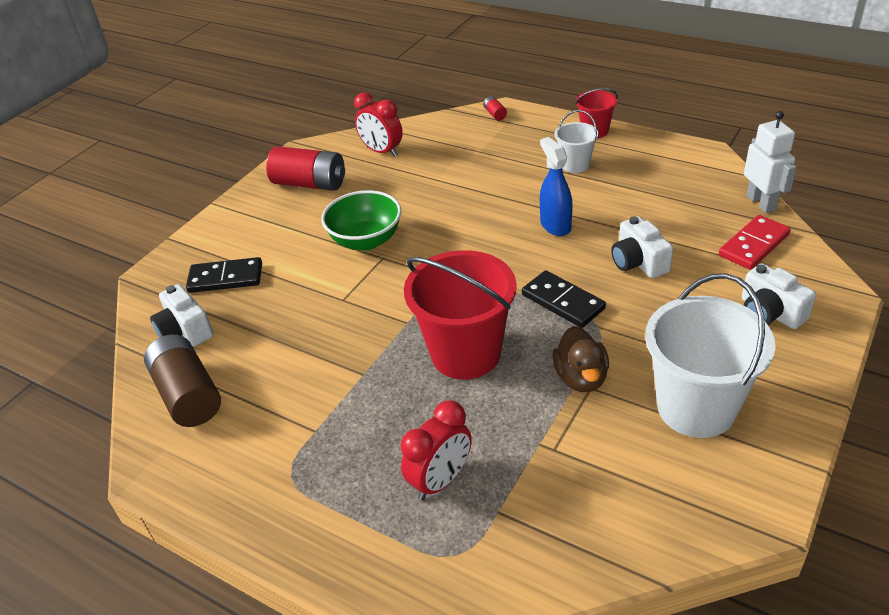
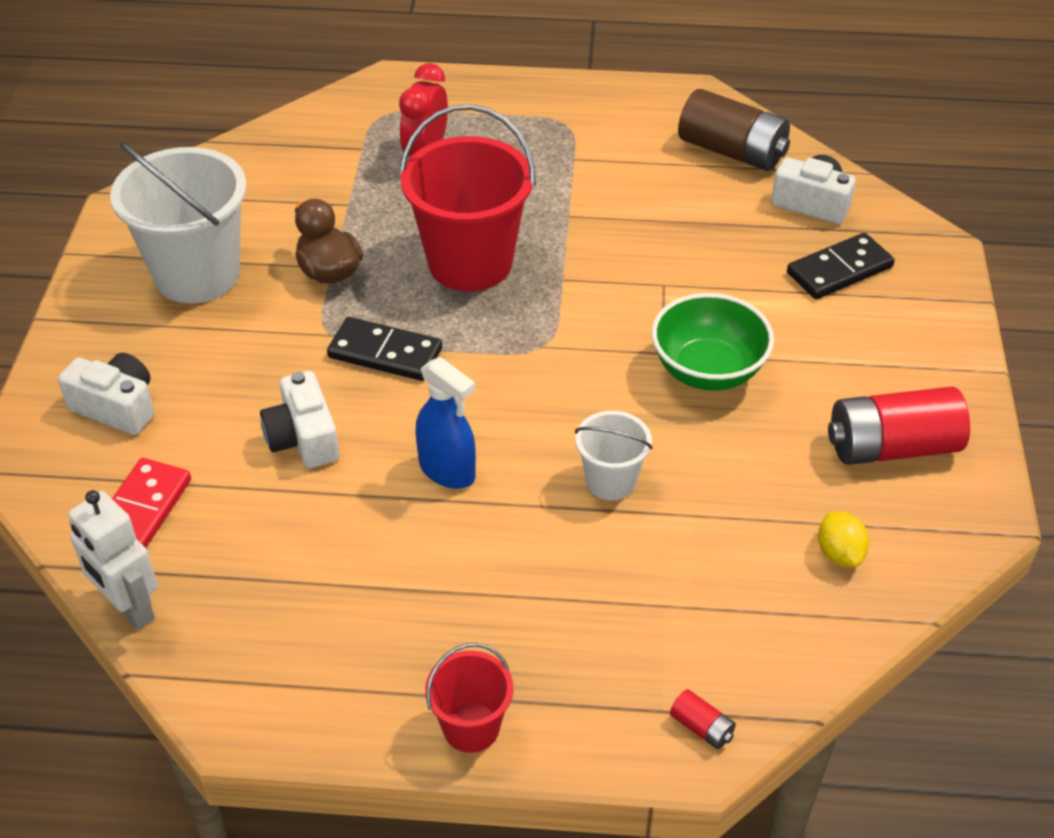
camera: 150 degrees right, 5 degrees up
red clock [354,93,403,157] -> yellow lemon [818,511,869,567]
white bucket [554,110,598,173] -> white bucket moved to [575,411,653,500]
white camera [611,216,673,278] -> white camera turned 150 degrees counterclockwise [260,371,340,468]

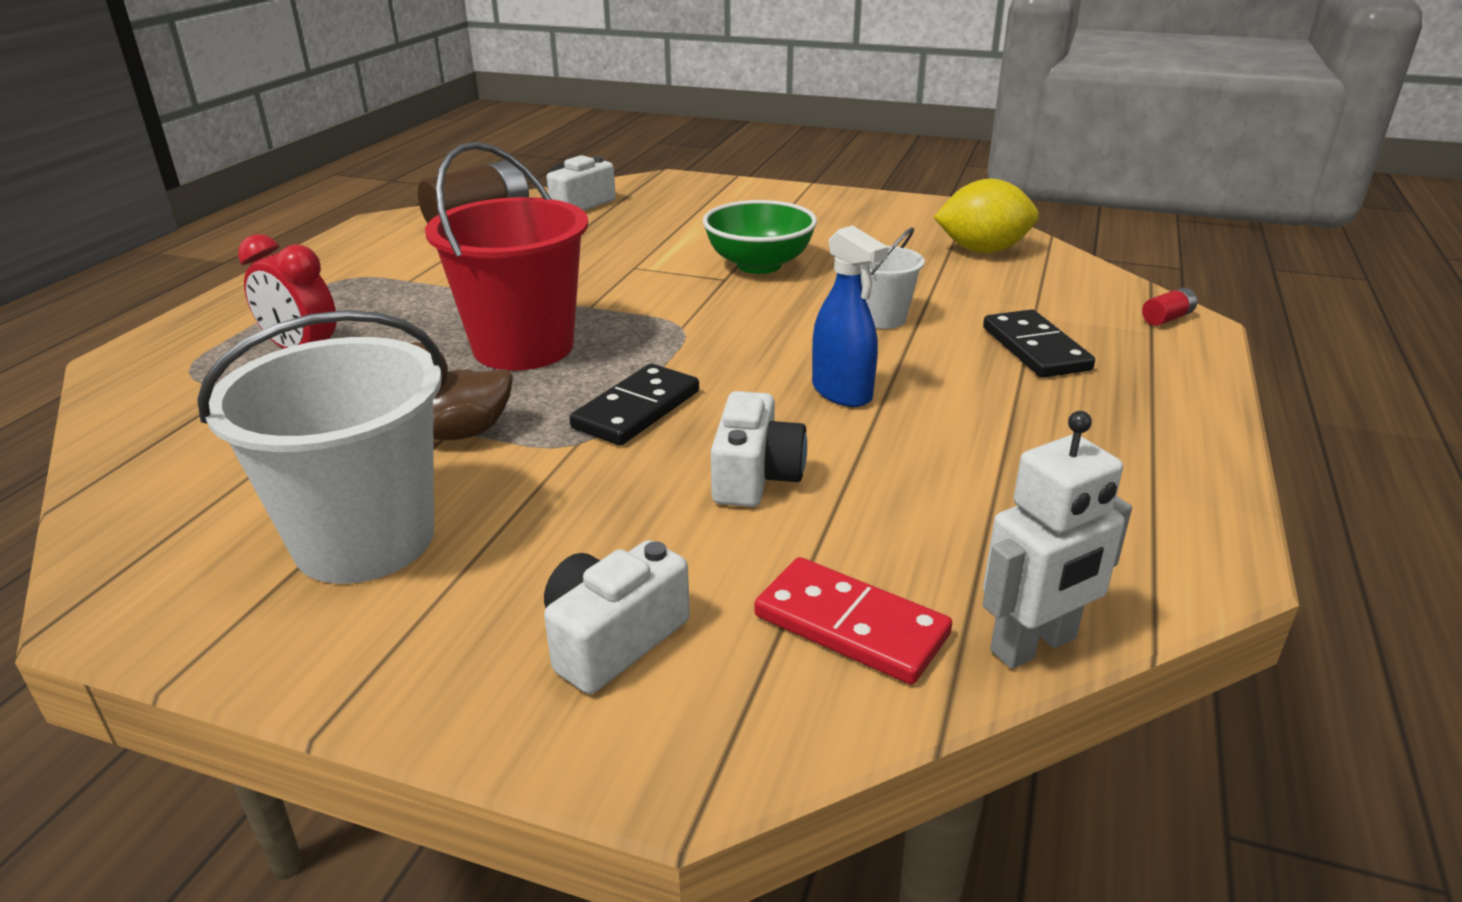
camera: 75 degrees left, 15 degrees down
white camera [260,371,340,468] -> white camera turned 75 degrees counterclockwise [711,391,807,507]
blue spray bottle [416,357,476,489] -> blue spray bottle turned 90 degrees clockwise [812,225,888,407]
red bucket [425,643,513,753] -> none
black domino [787,233,895,299] -> black domino moved to [983,309,1095,378]
yellow lemon [818,511,869,567] -> yellow lemon [934,179,1039,253], size x1.82
red battery [828,387,970,465] -> none

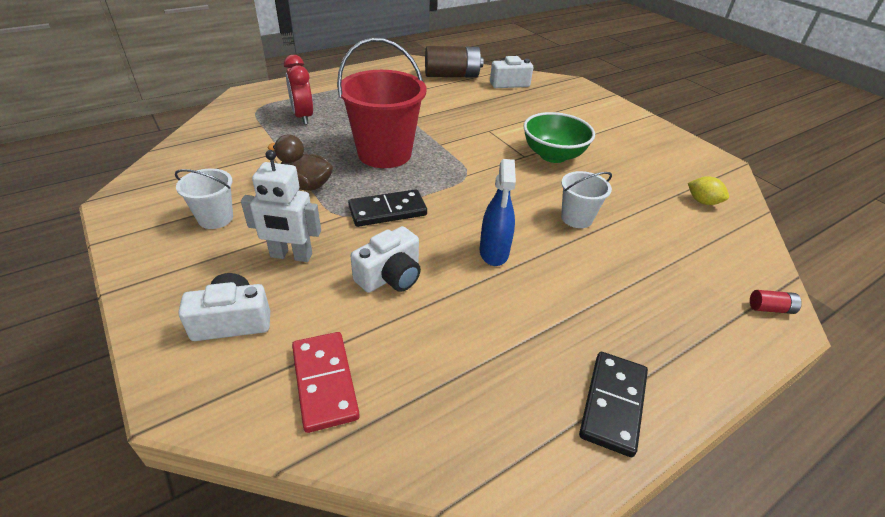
camera: 35 degrees right, 10 degrees up
white bucket [197,310,443,584] -> white bucket [175,169,233,229], size x0.51
yellow lemon [934,179,1039,253] -> yellow lemon [688,176,729,205], size x0.55
white robot [982,411,1132,669] -> white robot moved to [241,150,321,262]
black domino [983,309,1095,378] -> black domino moved to [579,352,648,457]

